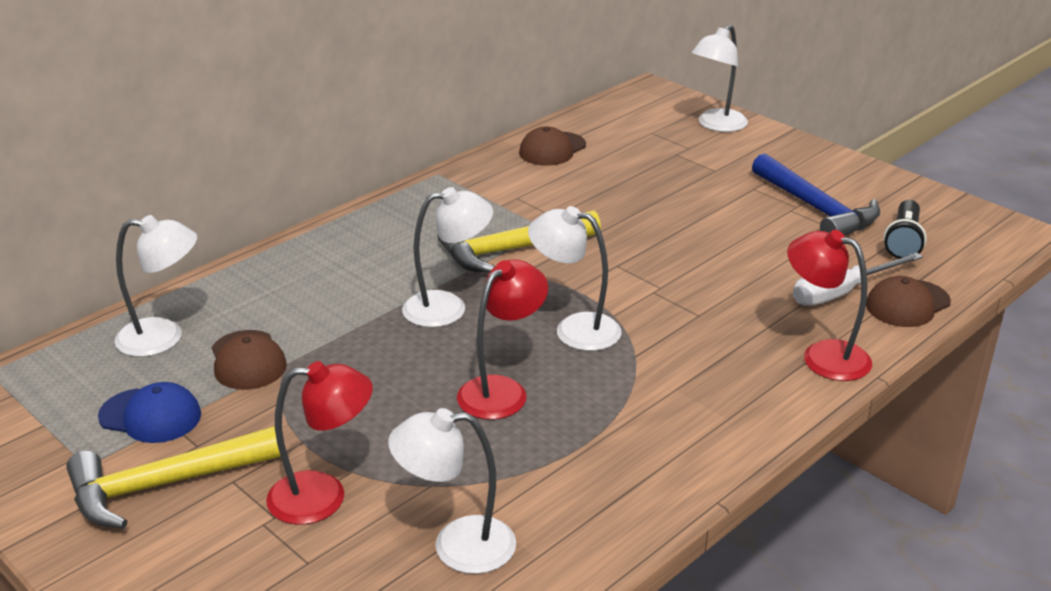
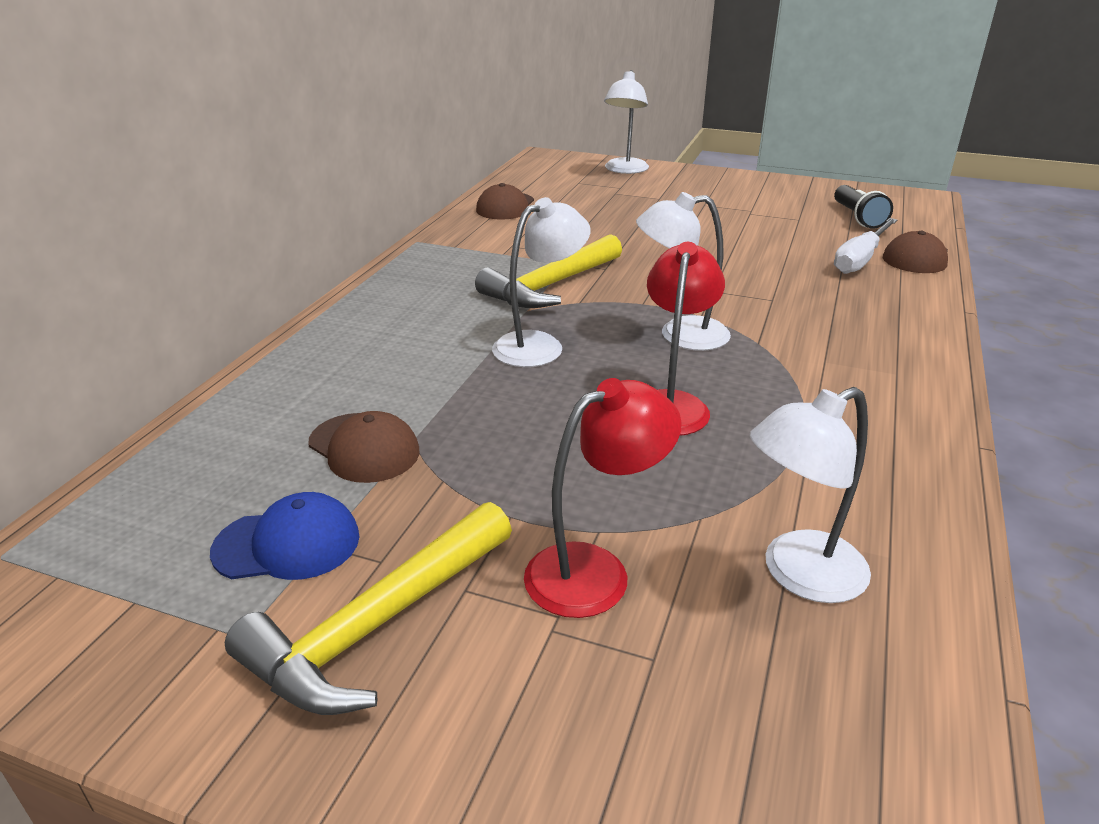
camera: 25 degrees left, 0 degrees up
white lamp [114,215,197,357] -> none
blue hammer [752,153,880,236] -> none
red lamp [787,230,872,381] -> none

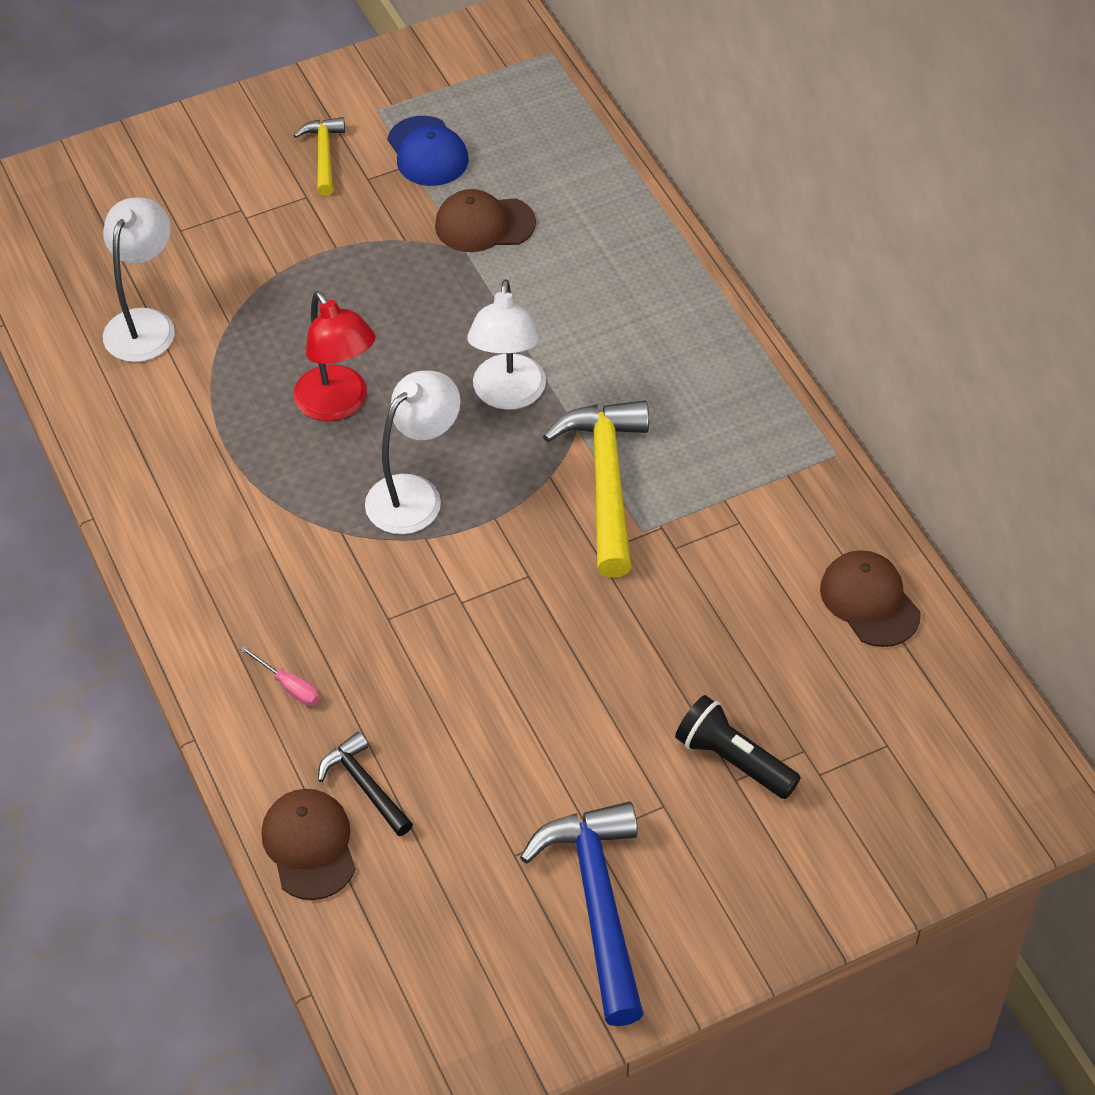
camera: 135 degrees right, 20 degrees up
blue cap [210,492,359,580] -> blue cap turned 60 degrees counterclockwise [387,116,469,186]
yellow hammer [225,502,512,715] -> yellow hammer [294,117,345,196], size x0.54
red lamp [524,378,682,618] -> none
white lamp [604,70,649,174] -> none
black flashlight [834,185,893,229] -> black flashlight moved to [675,695,801,799]
white screwdriver [834,218,897,274] -> black hammer [318,732,413,836]
none -> pink screwdriver [240,646,319,706]
none -> blue hammer [520,802,643,1026]

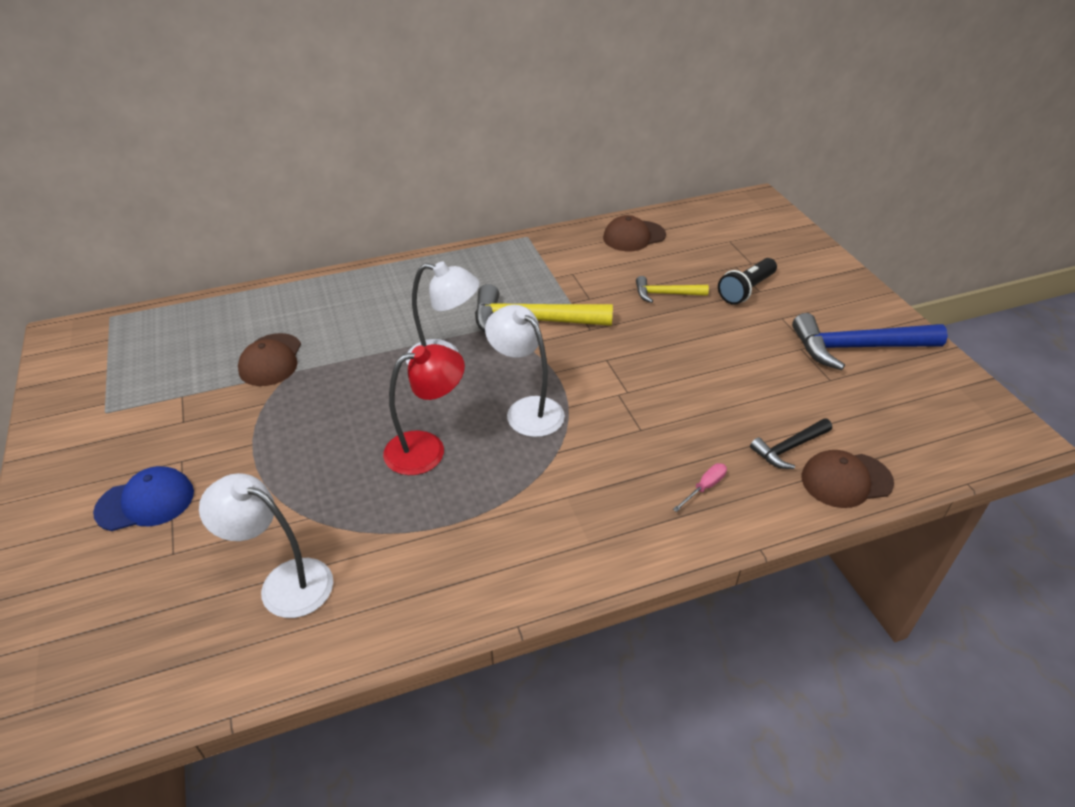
camera: 85 degrees left, 10 degrees down
yellow hammer [294,117,345,196] -> yellow hammer moved to [636,276,709,303]
blue cap [387,116,469,186] -> blue cap moved to [93,466,194,531]

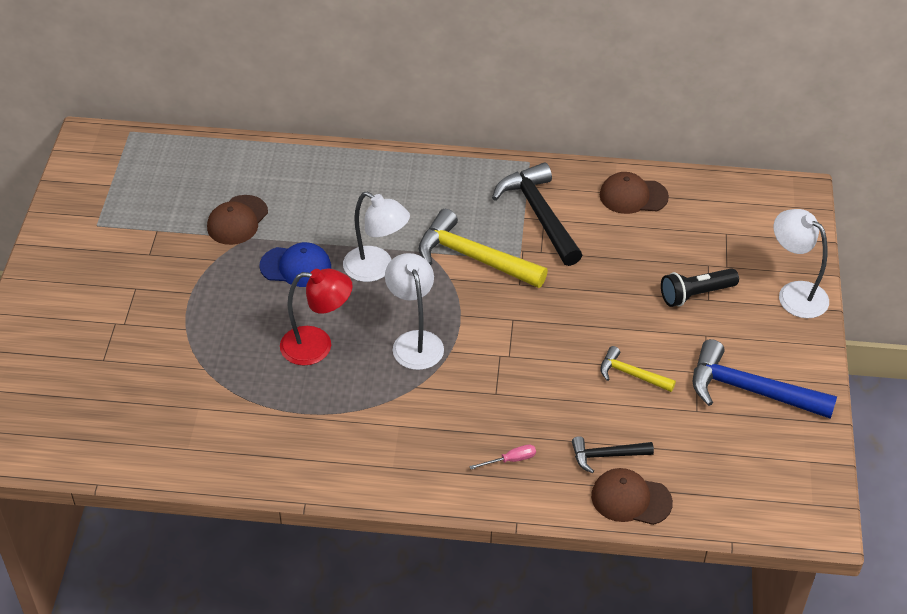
camera: 25 degrees right, 5 degrees up
blue cap [93,466,194,531] -> blue cap moved to [259,242,331,287]
white lamp [199,473,333,618] -> white lamp moved to [774,209,829,318]
yellow hammer [636,276,709,303] -> yellow hammer moved to [600,346,676,392]
none -> black hammer [492,162,582,266]

